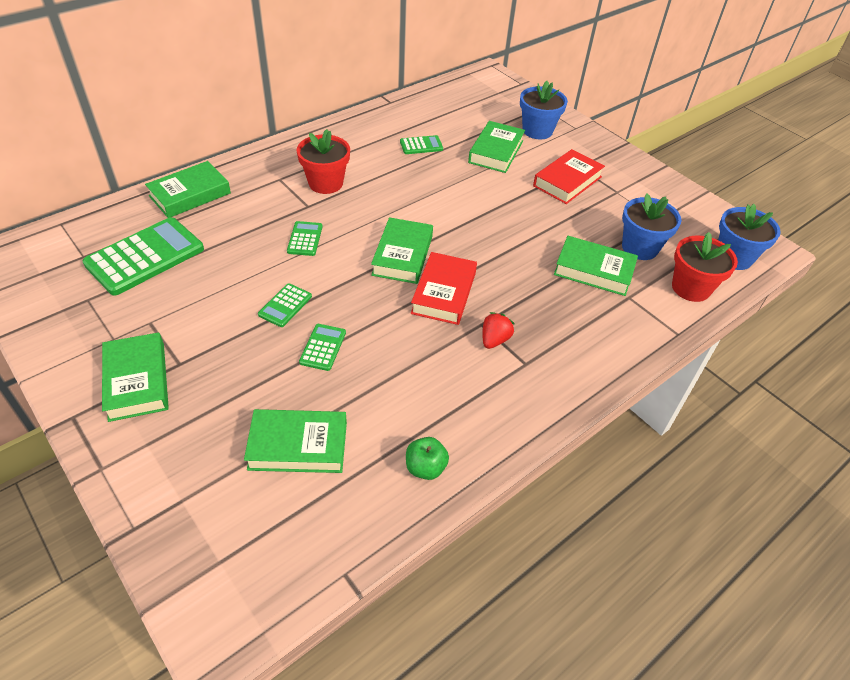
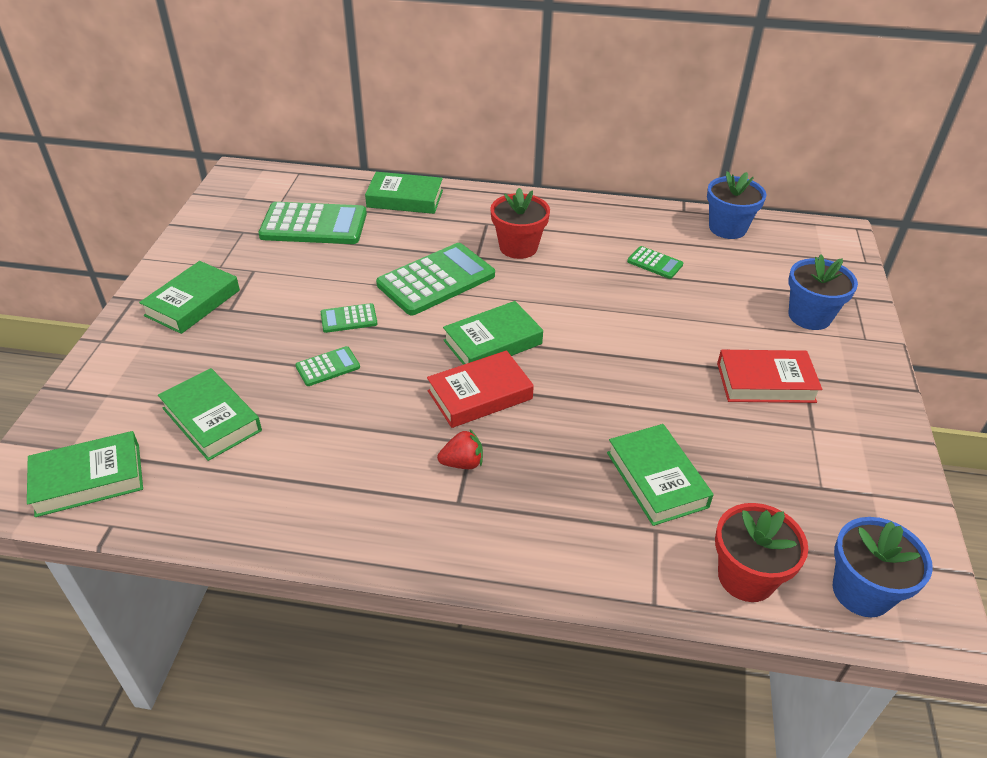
camera: 50 degrees right, 5 degrees down
green calculator [287,221,322,256] -> green calculator [376,243,495,315], size x2.08
green apple [406,437,449,480] -> none
green book [468,121,525,173] -> green book moved to [27,431,143,517]
blue flower pot [622,194,682,260] -> blue flower pot moved to [707,171,766,239]

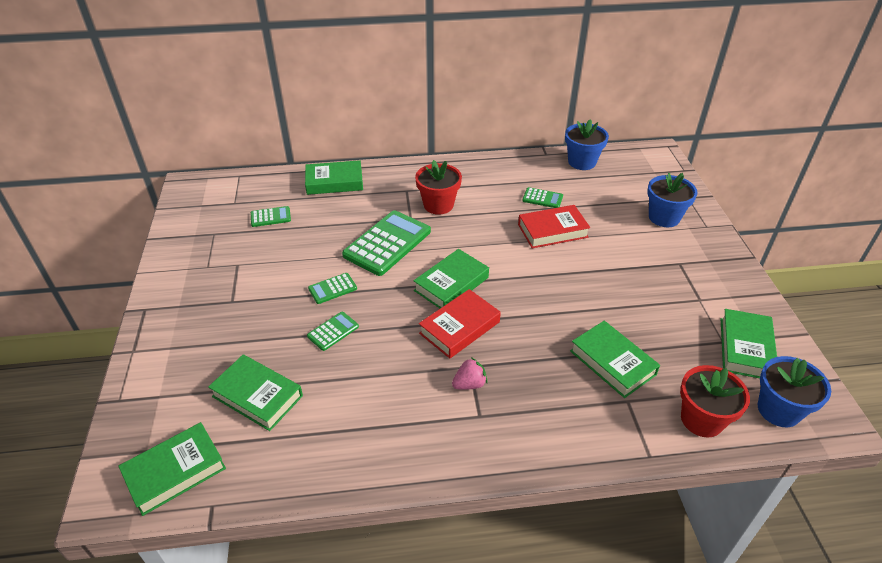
camera: 15 degrees left, 0 degrees up
green book [139,261,240,334] -> green book moved to [721,309,777,378]
green calculator [258,202,367,244] -> green calculator [251,206,291,227], size x0.48
red strawberry [437,429,483,469] -> pink strawberry [452,357,488,390]
red book [717,350,822,403] -> red book moved to [518,205,590,248]

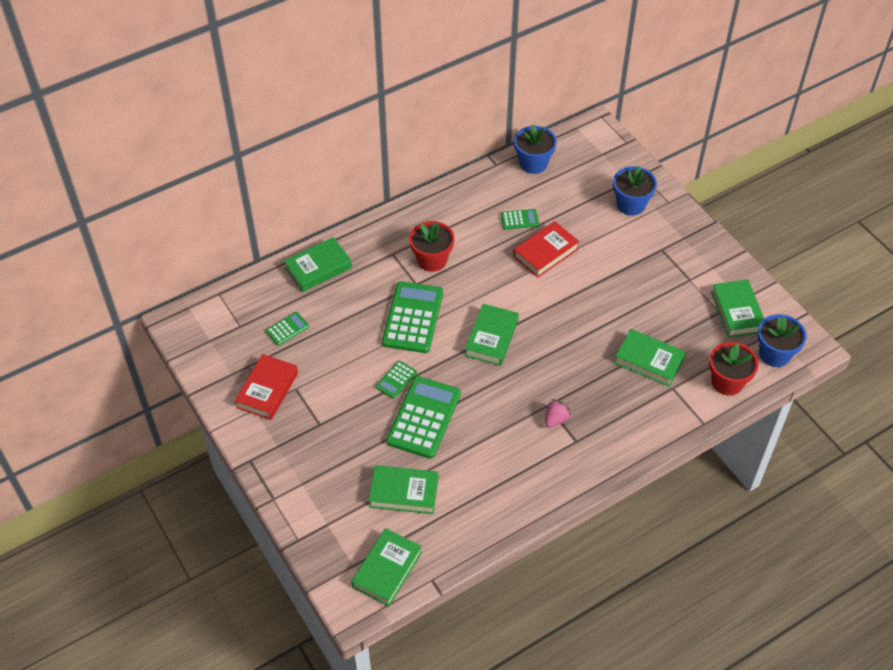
camera: 25 degrees left, 10 degrees up
green calculator [307,312,359,351] -> green calculator [386,376,461,459], size x2.08
red book [419,289,501,359] -> red book moved to [235,354,298,420]

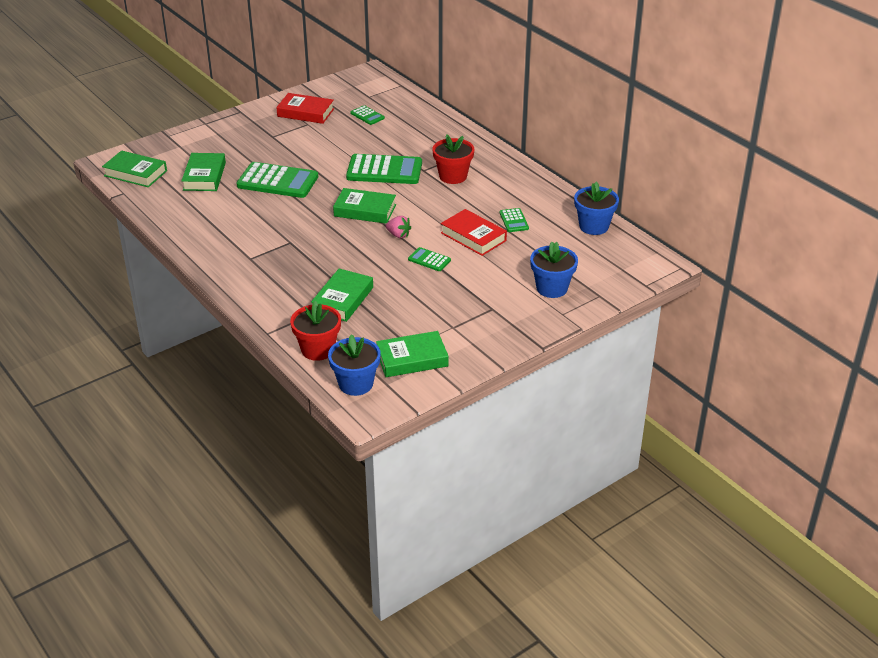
camera: 85 degrees right, 15 degrees down
green book [284,237,352,292] -> none
green calculator [376,361,417,399] -> green calculator moved to [408,247,451,271]
pink strawberry [545,399,571,428] -> pink strawberry moved to [386,216,411,238]

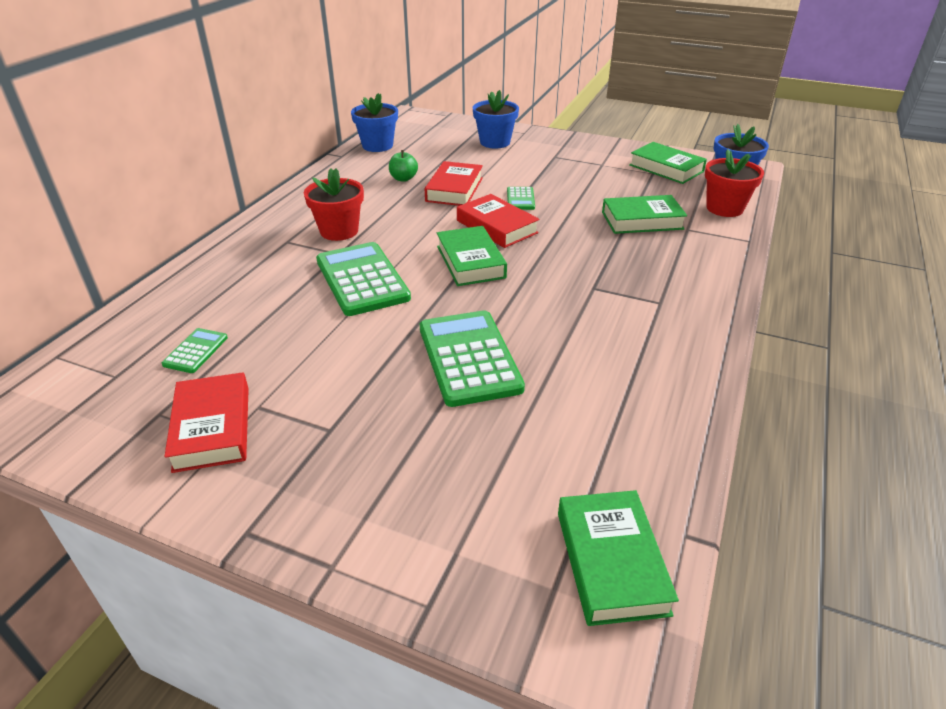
camera: 120 degrees left, 0 degrees up
green book [181,153,226,191] -> none
pink strawberry [386,216,411,238] -> red book [457,194,540,248]
green calculator [500,208,529,232] -> green apple [389,150,418,182]

